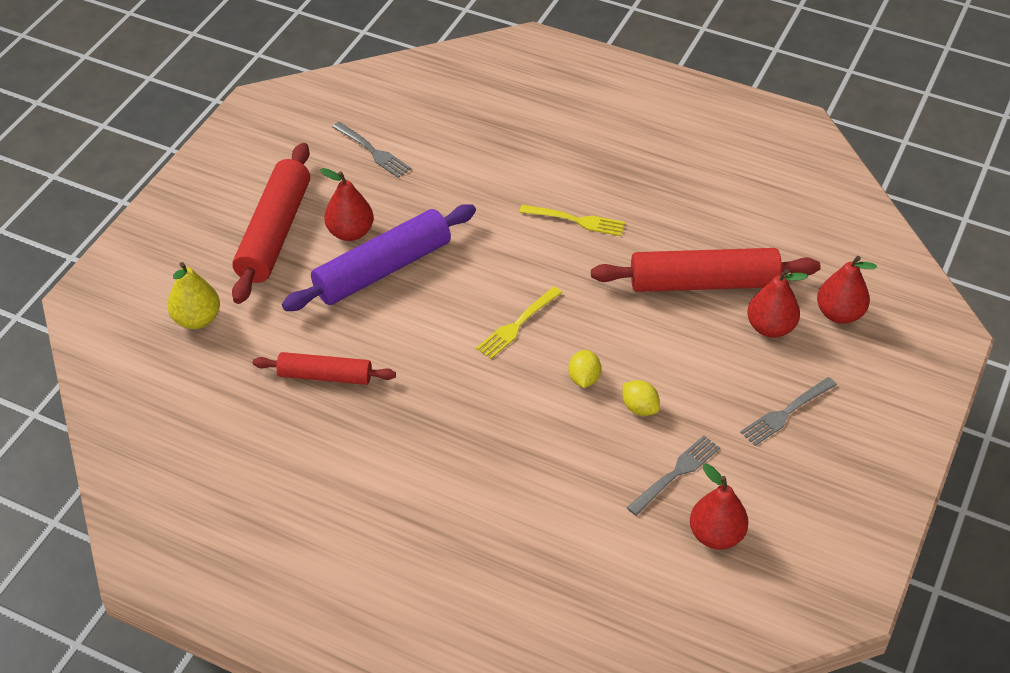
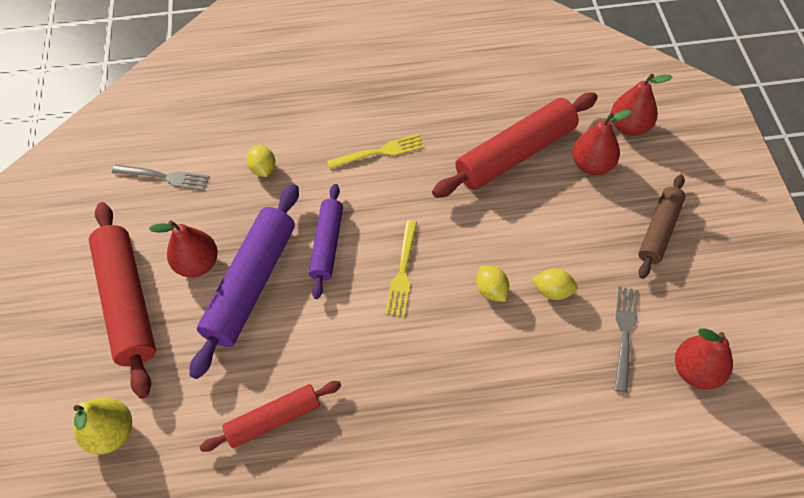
camera: 30 degrees left, 10 degrees up
grey fork [740,377,837,446] -> brown rolling pin [638,175,686,279]
none -> yellow lemon [247,145,275,177]
none -> purple rolling pin [309,184,343,299]

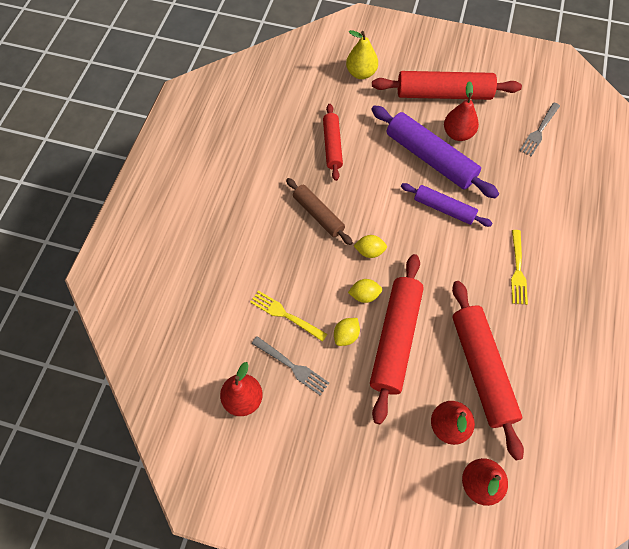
camera: 110 degrees right, 5 degrees up
yellow lemon [247,145,275,177] -> yellow lemon moved to [354,235,387,258]
yellow fork [385,220,417,317] -> yellow fork moved to [250,291,327,342]
brown rolling pin [638,175,686,279] -> brown rolling pin moved to [286,178,353,245]
none -> red rolling pin [370,254,424,424]

